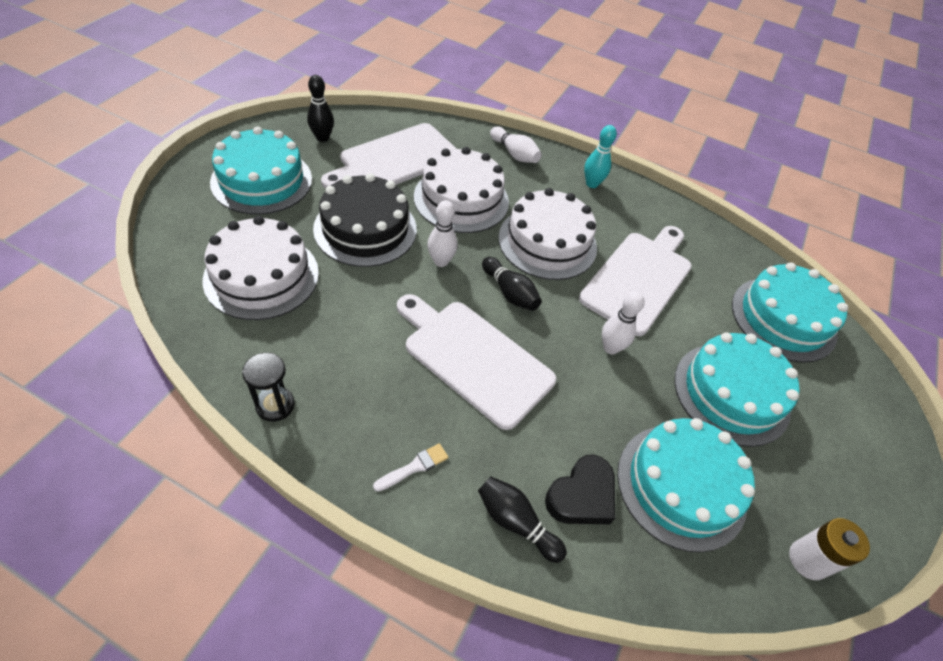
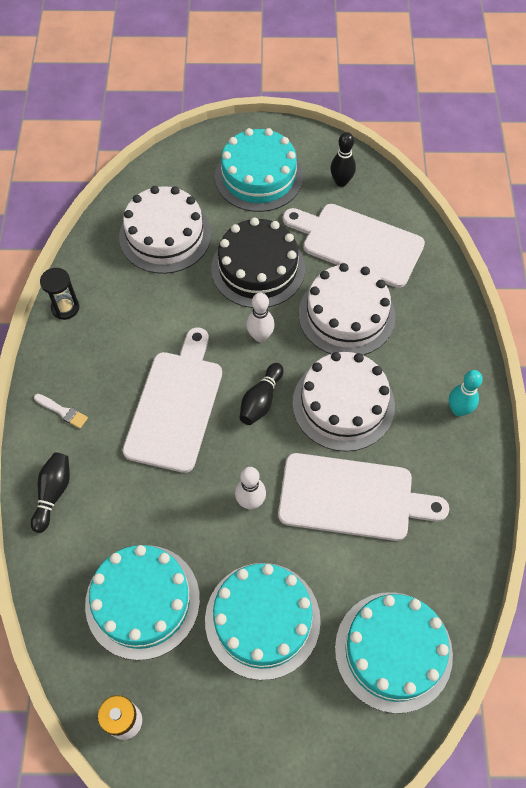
camera: 70 degrees right, 10 degrees up
white bowling pin [490,126,542,163] -> none
black heart [545,455,615,524] -> none

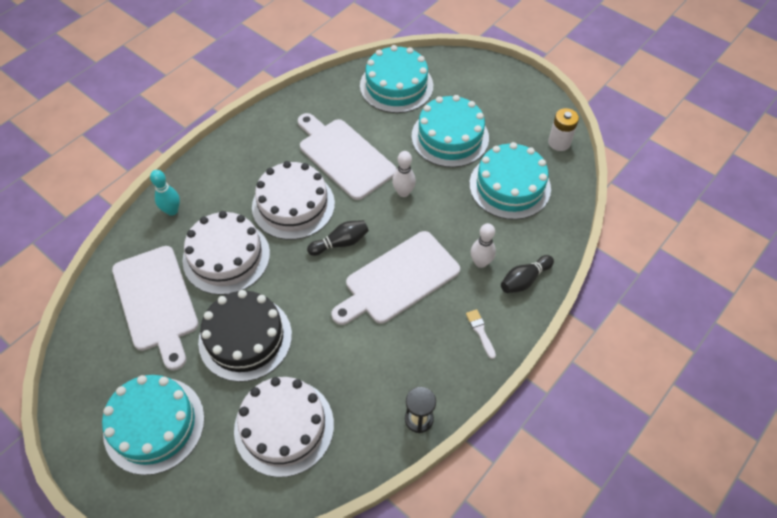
camera: 140 degrees left, 5 degrees down
white bowling pin [246,293,275,342] -> white bowling pin moved to [471,223,496,268]
black bowling pin [330,132,356,187] -> none
turquoise bowling pin [449,370,483,416] -> turquoise bowling pin moved to [150,170,180,216]

